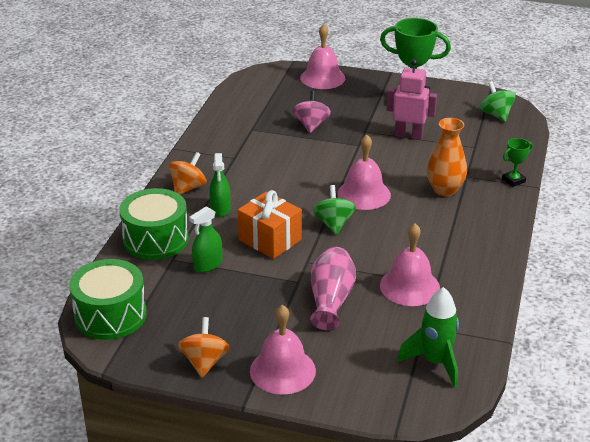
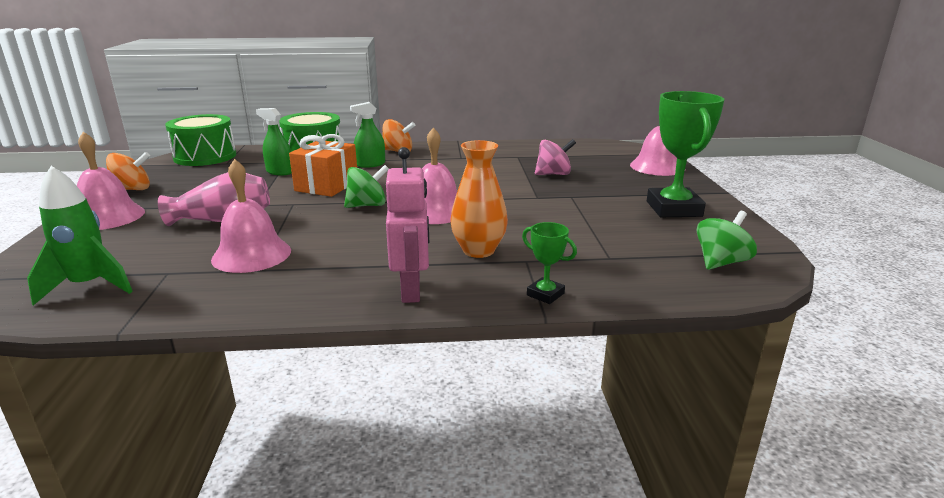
camera: 70 degrees right, 10 degrees down
pink robot [386,59,437,140] -> pink robot moved to [386,147,429,303]

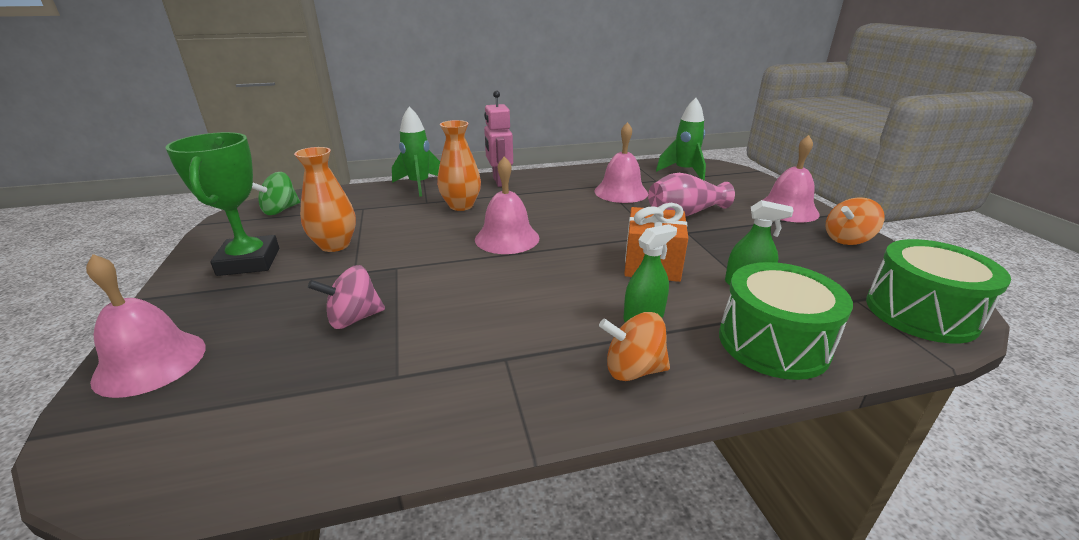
camera: 170 degrees right, 5 degrees up
green spinning top [344,165,389,208] -> none
green trophy [522,222,577,304] -> green rocket [392,107,440,197]
none -> orange vase [294,147,356,252]

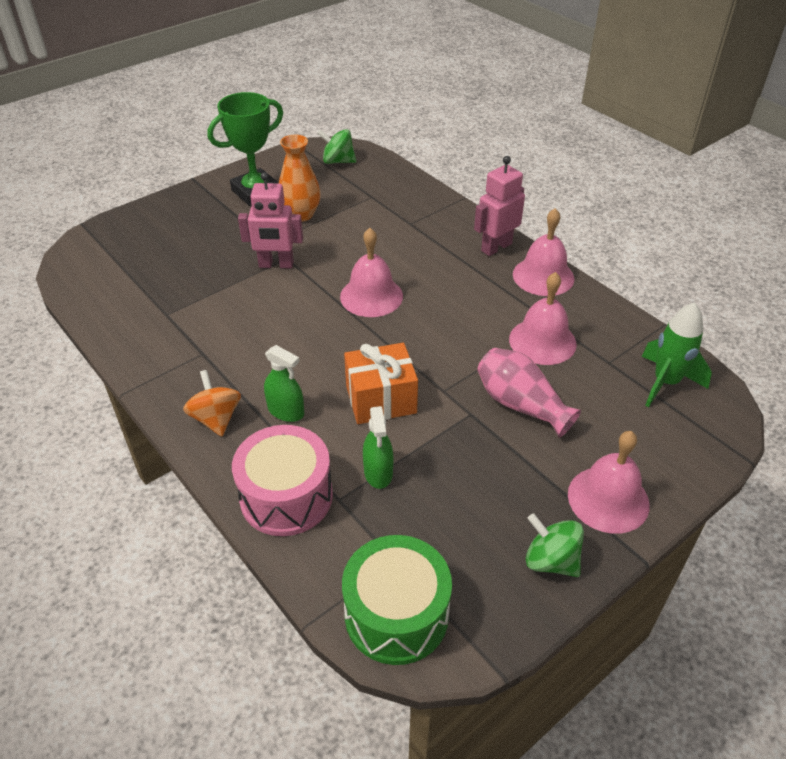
camera: 65 degrees right, 15 degrees up
pink bell [86,254,206,398] -> pink bell moved to [513,208,574,296]
pink spinning top [308,265,385,329] -> none
green rocket [392,107,440,197] -> none
orange vase [437,120,481,211] -> none
green drum [719,262,853,380] -> pink drum [232,425,333,536]
orange spinning top [825,197,885,245] -> green spinning top [526,513,584,577]
none -> pink robot [238,172,303,268]

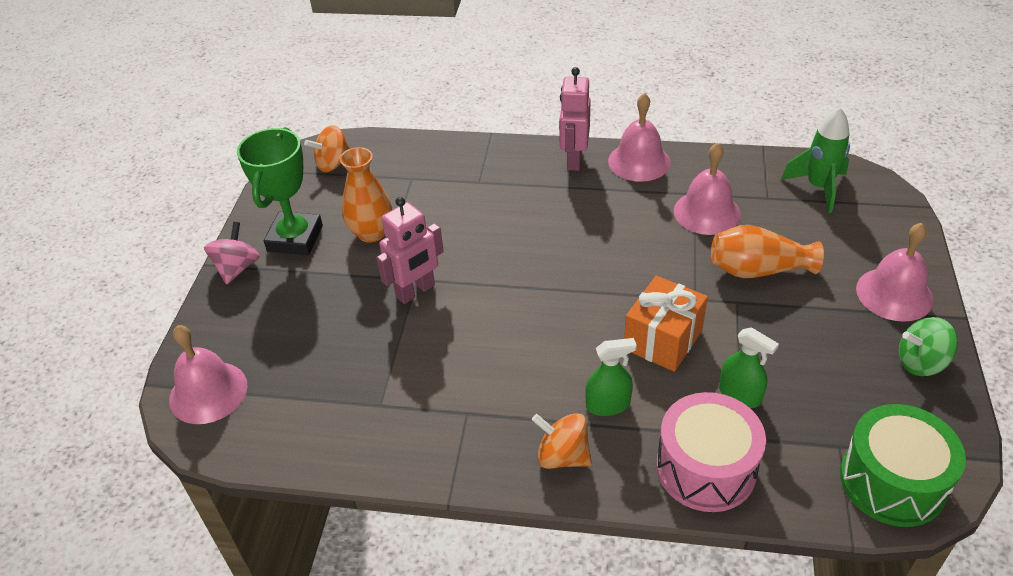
camera: 40 degrees left, 0 degrees up
green spinning top [317,129,356,164] -> orange spinning top [304,125,350,172]
pink bell [340,228,403,317] -> pink bell moved to [169,325,247,424]
pink vase [477,348,581,438] -> orange vase [711,225,824,278]
none -> pink spinning top [204,222,259,284]

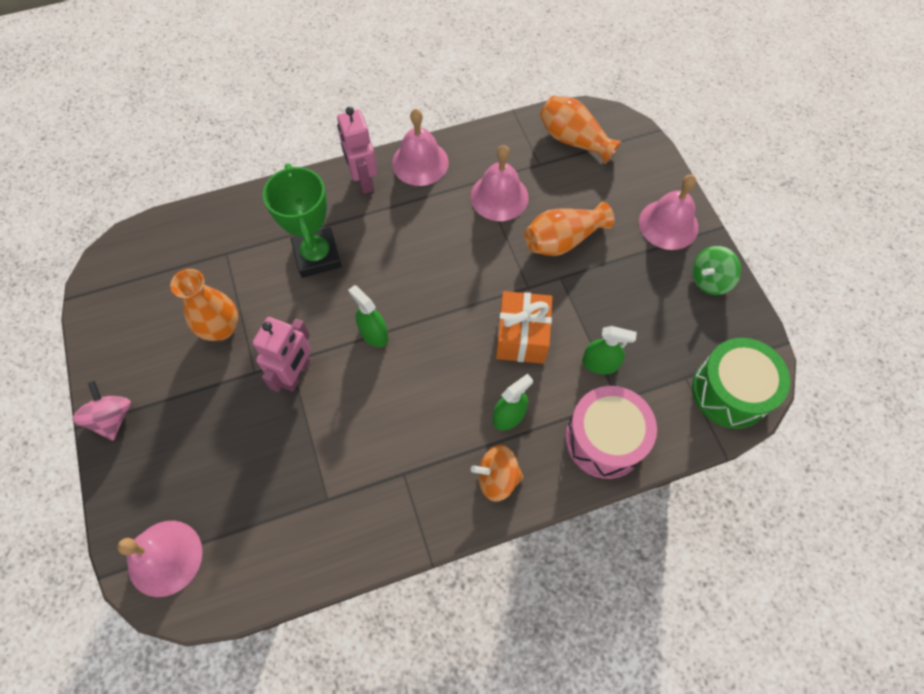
camera: 30 degrees left, 20 degrees up
green trophy [237,127,323,255] -> green trophy moved to [263,164,342,278]
orange spinning top [304,125,350,172] -> none
green rocket [781,107,850,213] -> orange vase [540,95,621,164]
none -> green spray bottle [348,285,389,347]

